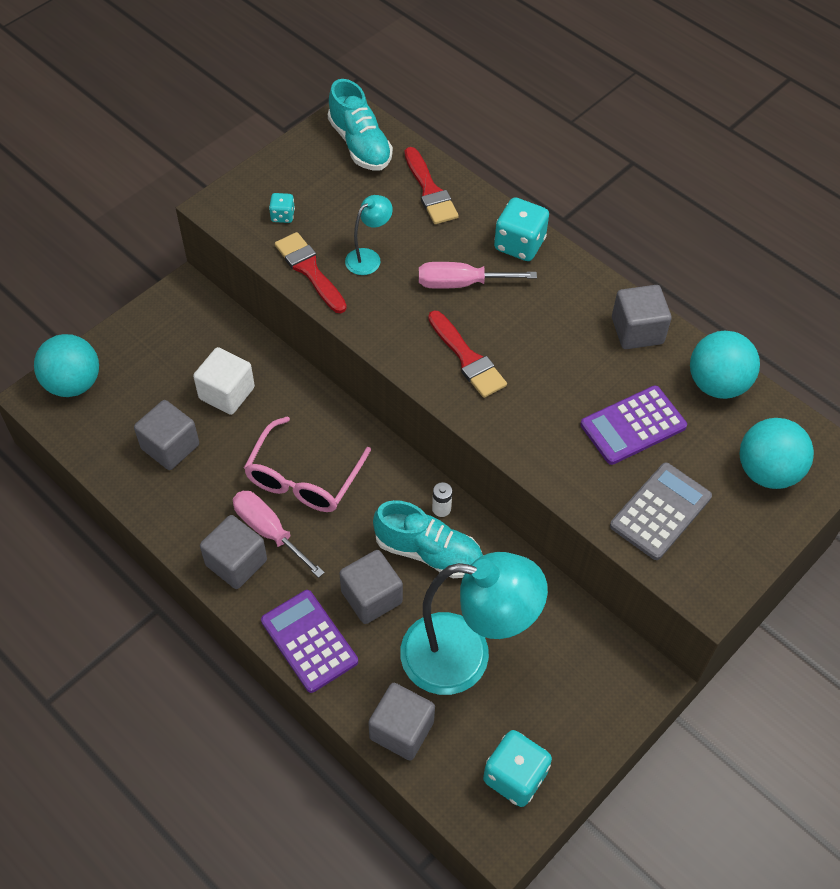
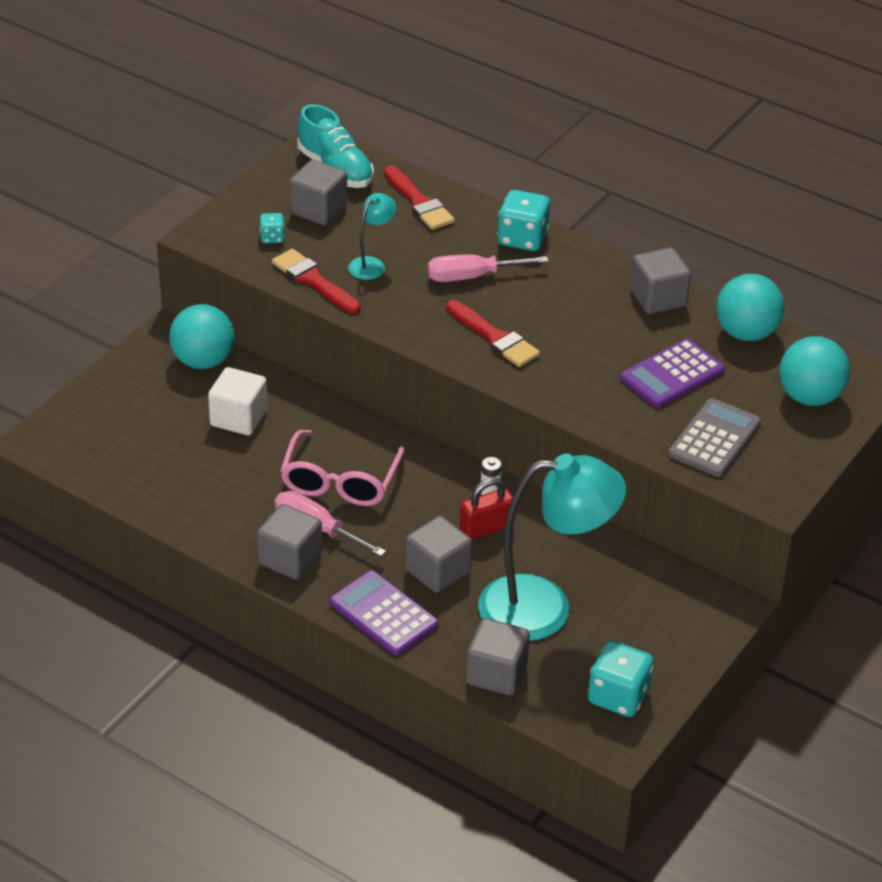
camera: 10 degrees left, 15 degrees down
turquoise ball [34,334,99,397] -> turquoise ball moved to [169,304,235,369]
grey cube [134,400,199,470] -> grey cube moved to [290,160,347,225]
turquoise shoe [373,500,483,578] -> red padlock [460,478,513,540]

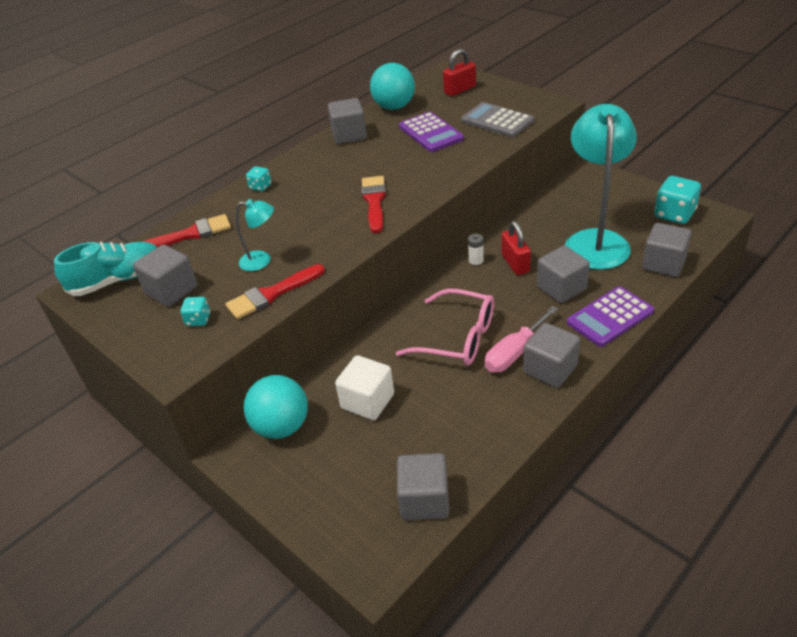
camera: 75 degrees left, 0 degrees up
turquoise lamp [348,193,396,280] -> turquoise lamp turned 135 degrees clockwise [236,199,274,271]
pink screwdriver [428,254,549,282] -> none
red brush [446,300,540,367] -> red brush turned 60 degrees counterclockwise [362,176,386,233]
turquoise dice [497,190,550,251] -> turquoise dice [246,166,272,191], size x0.53
turquoise ball [779,336,850,406] -> red padlock [443,49,476,96]
none -> grey cube [397,453,449,521]

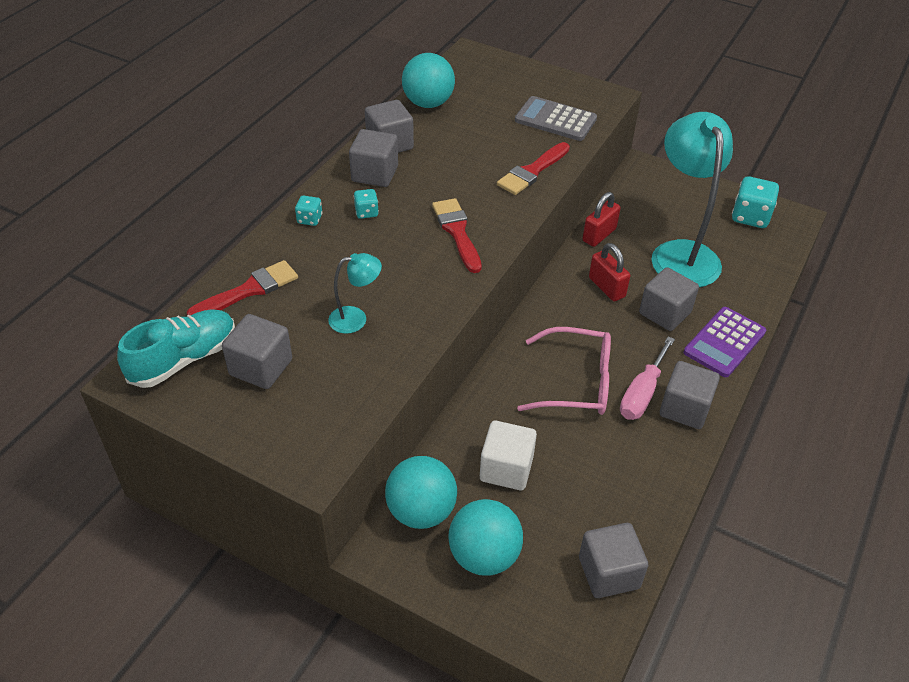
camera: 20 degrees left, 5 degrees up
turquoise dice [180,297,210,326] -> turquoise dice moved to [354,189,379,219]
red brush [226,264,325,319] -> red brush moved to [497,142,570,195]
purple calculator [399,112,464,152] -> none
red padlock [443,49,476,96] -> red padlock moved to [582,192,621,247]
white battery [468,234,484,265] -> none
grey cube [642,223,692,277] -> grey cube moved to [349,129,398,187]
none -> turquoise ball [448,499,523,576]

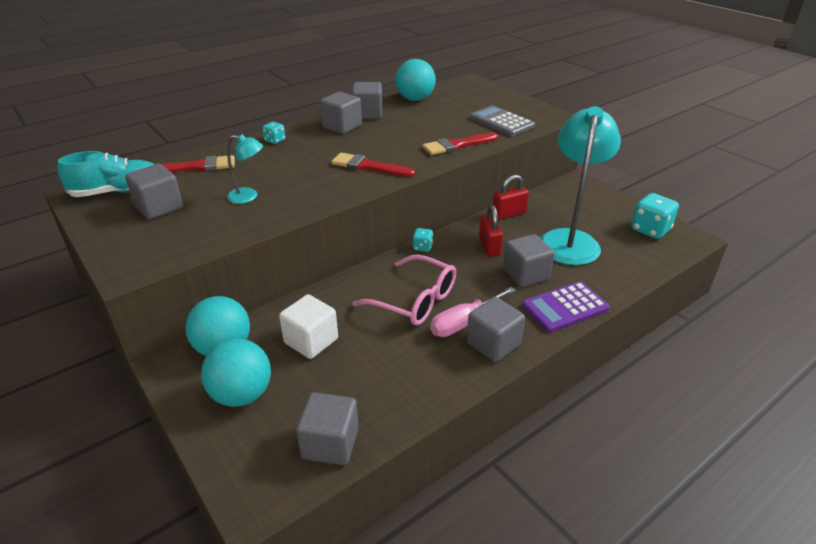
camera: 25 degrees right, 10 degrees down
turquoise dice [354,189,379,219] -> turquoise dice moved to [413,228,433,252]
red brush [432,198,482,273] -> red brush turned 75 degrees counterclockwise [331,153,415,177]

